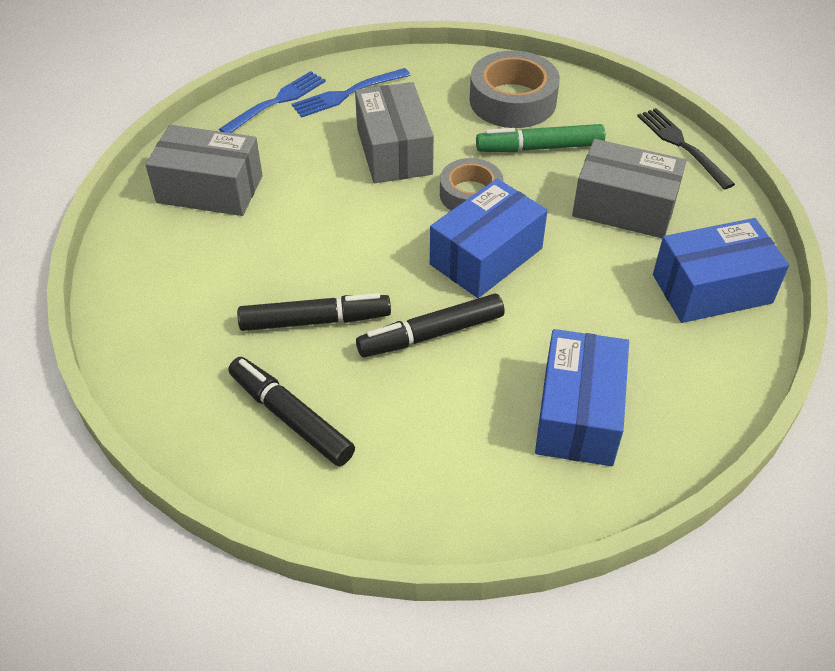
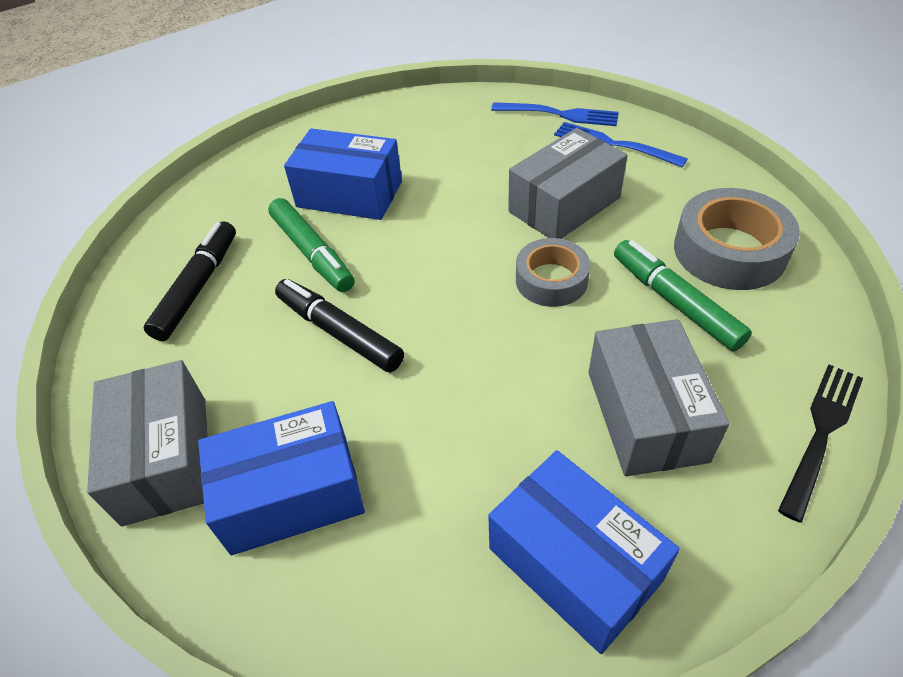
camera: 65 degrees right, 0 degrees up
grey box [145,125,262,216] -> grey box moved to [87,360,208,527]
black marker [237,293,391,331] -> green marker [268,198,355,292]
blue box [430,179,548,298] -> blue box moved to [284,129,402,220]

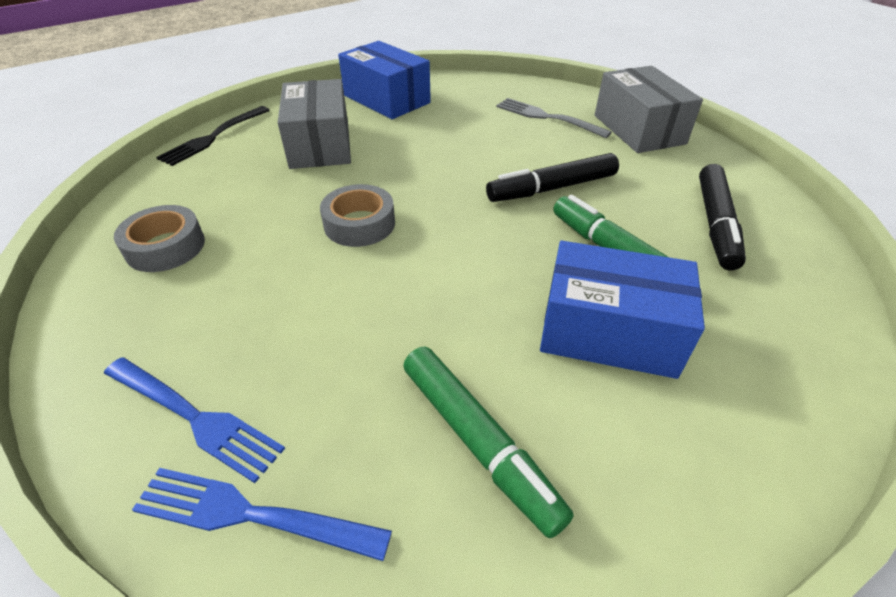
camera: 175 degrees right, 5 degrees down
blue box [198,401,365,555] -> grey fork [496,98,612,138]
black marker [275,279,404,372] -> black marker turned 120 degrees clockwise [486,153,619,202]
grey box [508,128,628,239] -> none
green marker [614,240,752,351] -> green marker moved to [404,347,574,538]
grey tape [674,188,800,290] -> grey tape [114,205,205,272], size x0.65

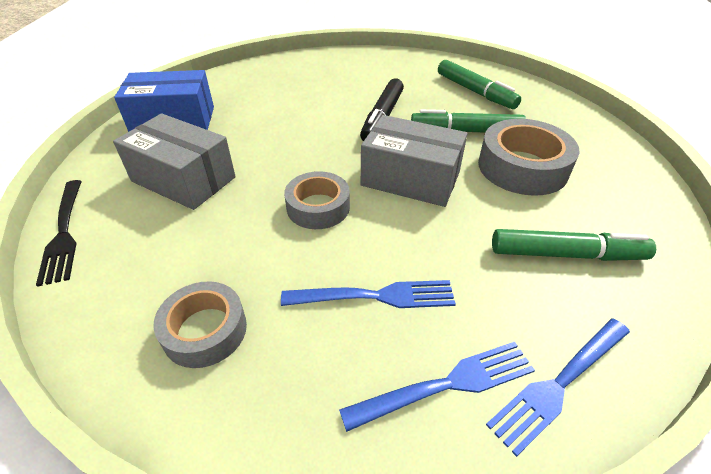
camera: 50 degrees left, 0 degrees up
grey fork [496,98,612,138] -> none
blue box [540,241,705,379] -> grey tape [478,119,579,196]
grey box [595,66,703,153] -> grey box moved to [361,115,468,207]
black marker [699,164,746,270] -> green marker [438,60,521,109]
none -> blue fork [281,280,456,308]

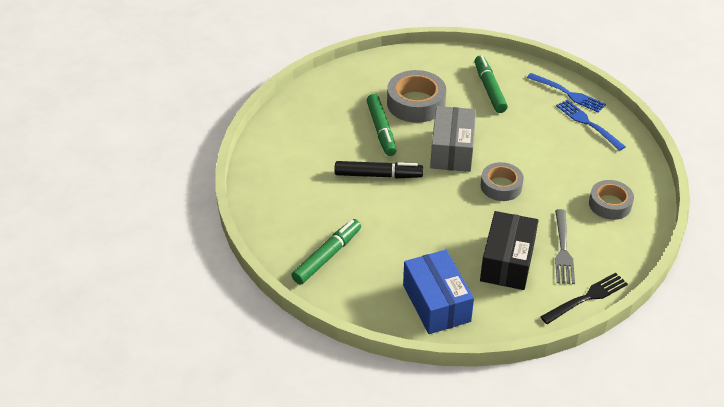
camera: 105 degrees left, 0 degrees up
grey box [113,113,236,210] -> black box [480,211,539,290]
blue fork [281,280,456,308] -> none
green marker [438,60,521,109] -> green marker moved to [291,219,361,284]
none -> grey fork [555,209,575,284]

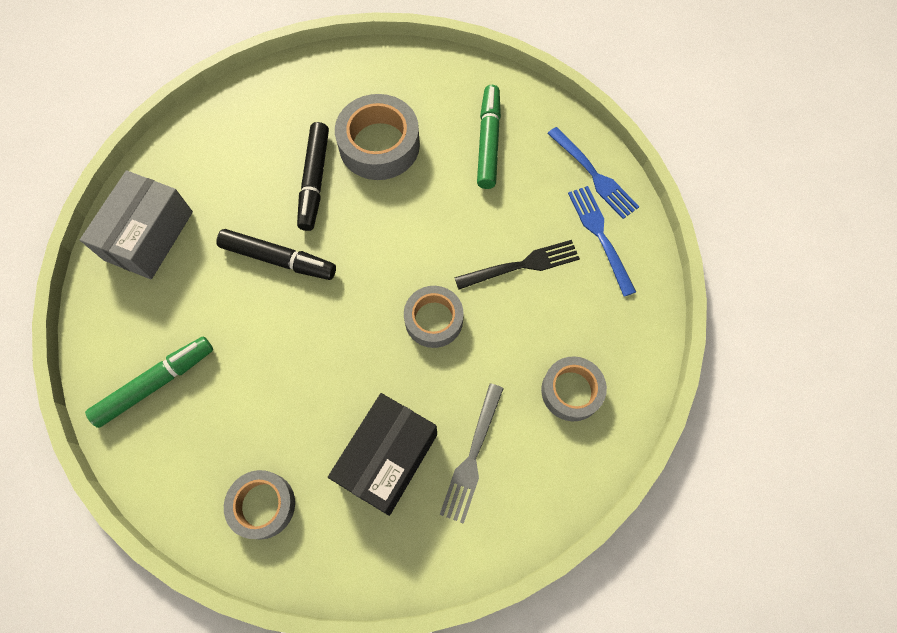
camera: 15 degrees right, 25 degrees up
green marker [366,94,397,156] -> black marker [297,122,329,231]
blue box [403,250,474,334] -> grey tape [224,470,295,540]
grey box [430,106,476,172] -> grey box moved to [80,170,193,279]
black fork [540,273,628,324] -> black fork moved to [454,240,580,289]

